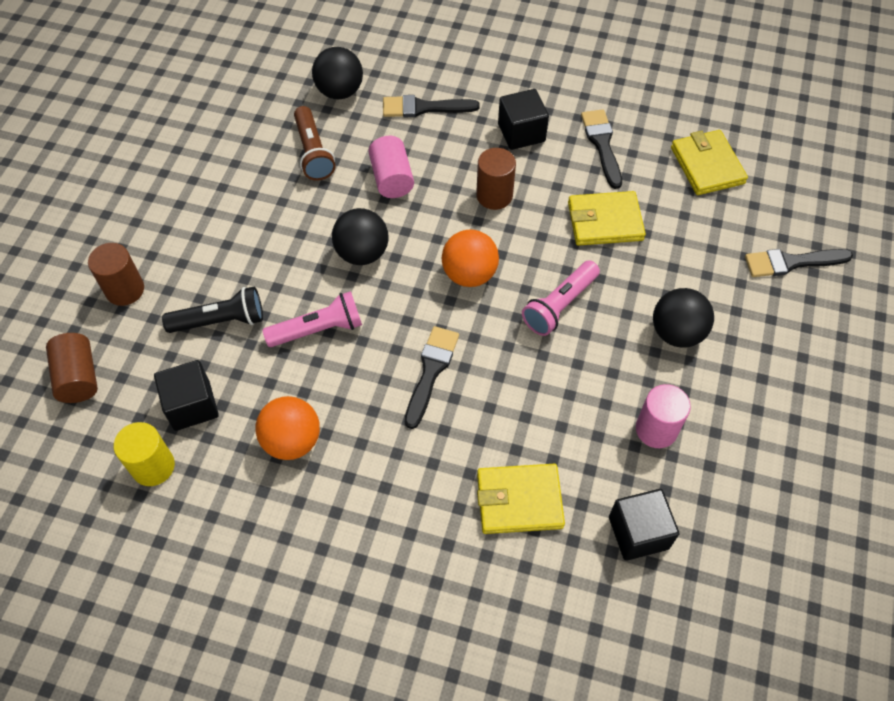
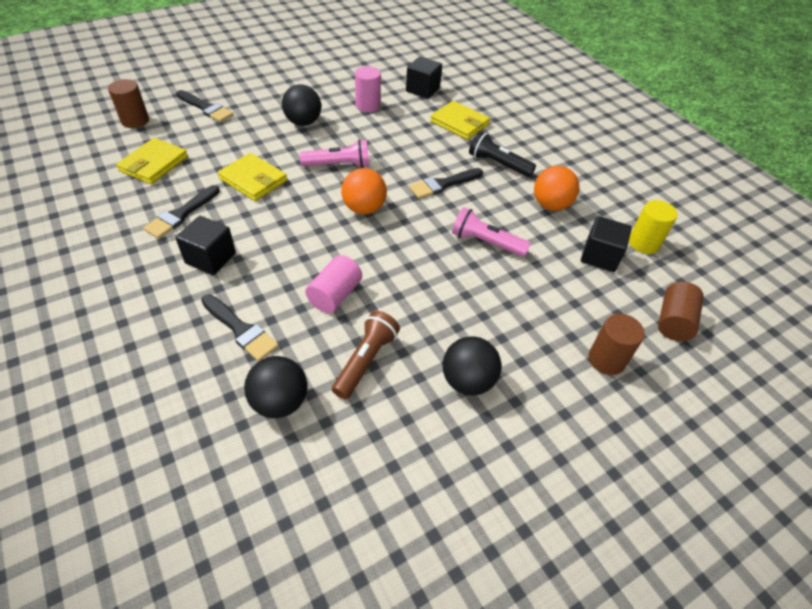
camera: 140 degrees left, 10 degrees down
black flashlight [162,287,263,333] -> black flashlight moved to [469,131,536,177]
black ball [332,208,389,265] -> black ball moved to [442,336,502,395]
brown cylinder [476,148,516,210] -> brown cylinder moved to [108,79,149,128]

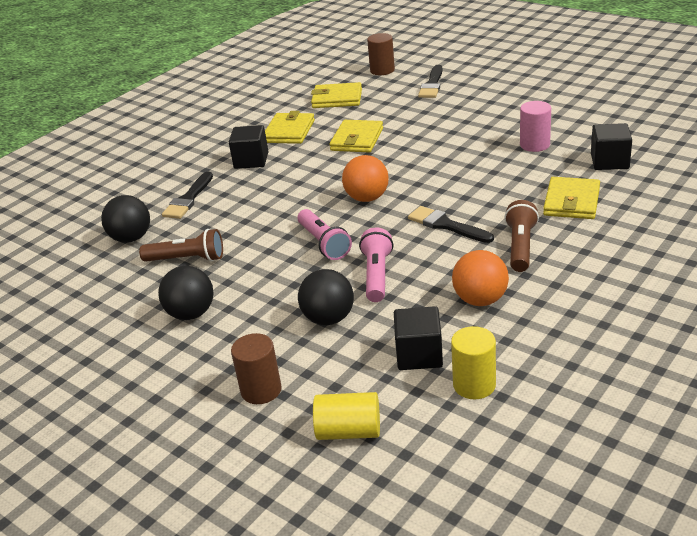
camera: 75 degrees right, 15 degrees down
black brush [143,185,220,239] -> yellow wallet [265,111,315,144]
black ball [282,84,321,126] -> black ball moved to [298,269,354,325]
pink flashlight [300,139,369,168] -> pink flashlight moved to [297,209,352,260]
pink cylinder [305,255,362,313] -> none
black flashlight [469,131,536,177] -> brown flashlight [505,200,539,272]
brown cylinder [658,282,704,341] -> yellow cylinder [313,392,380,440]

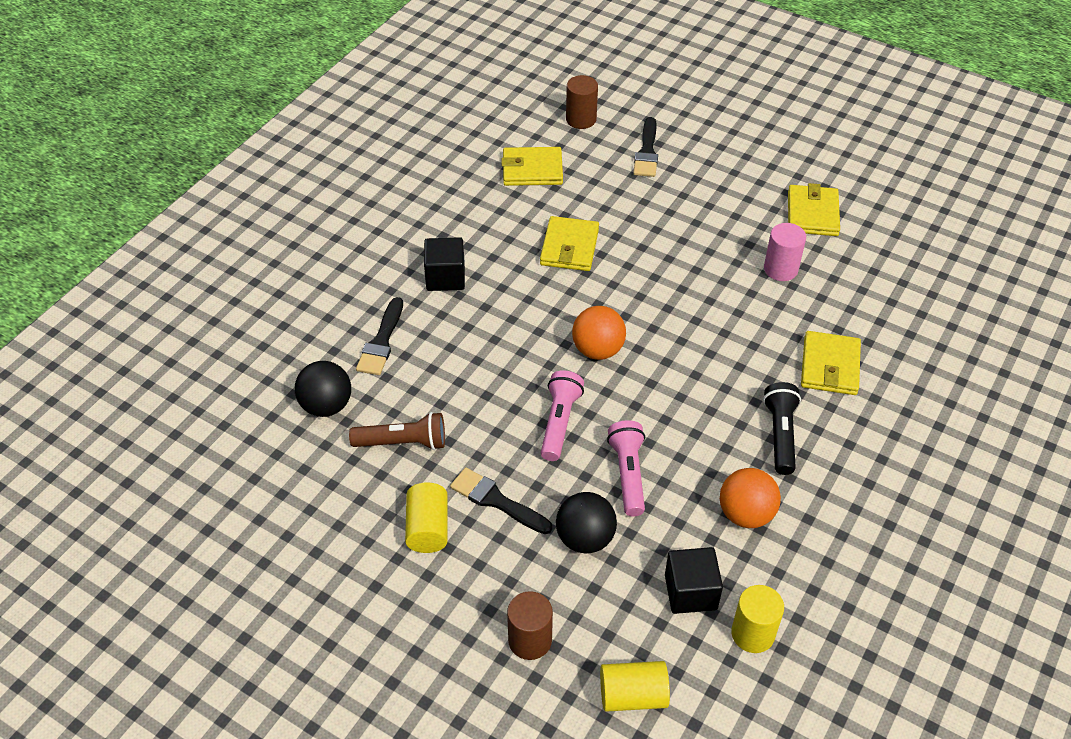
camera: 10 degrees left, 15 degrees up
black ball [158,266,214,320] -> yellow cylinder [405,482,448,553]
yellow wallet [265,111,315,144] -> yellow wallet moved to [788,183,840,236]
pink flashlight [297,209,352,260] -> pink flashlight turned 135 degrees counterclockwise [541,370,584,461]
black brush [408,206,494,243] -> black brush moved to [450,467,552,534]
brown flashlight [505,200,539,272] -> black flashlight [763,382,801,475]
black cube [591,123,632,170] -> none

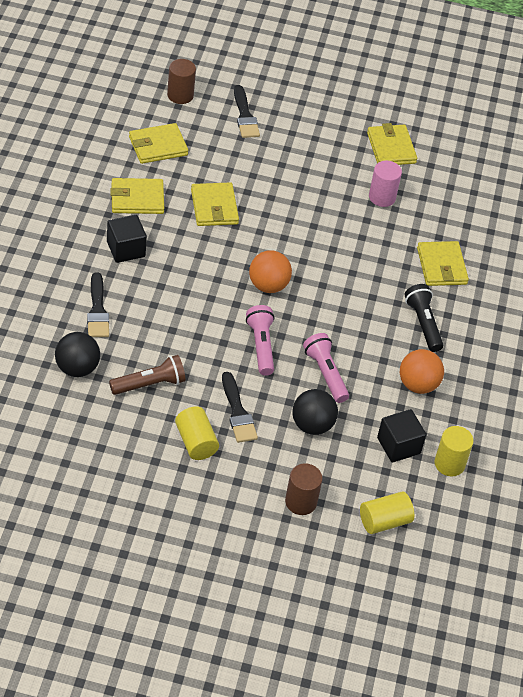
camera: 25 degrees left, 0 degrees up
black brush [450,467,552,534] -> black brush turned 120 degrees counterclockwise [222,372,258,443]
none -> yellow wallet [110,178,164,214]

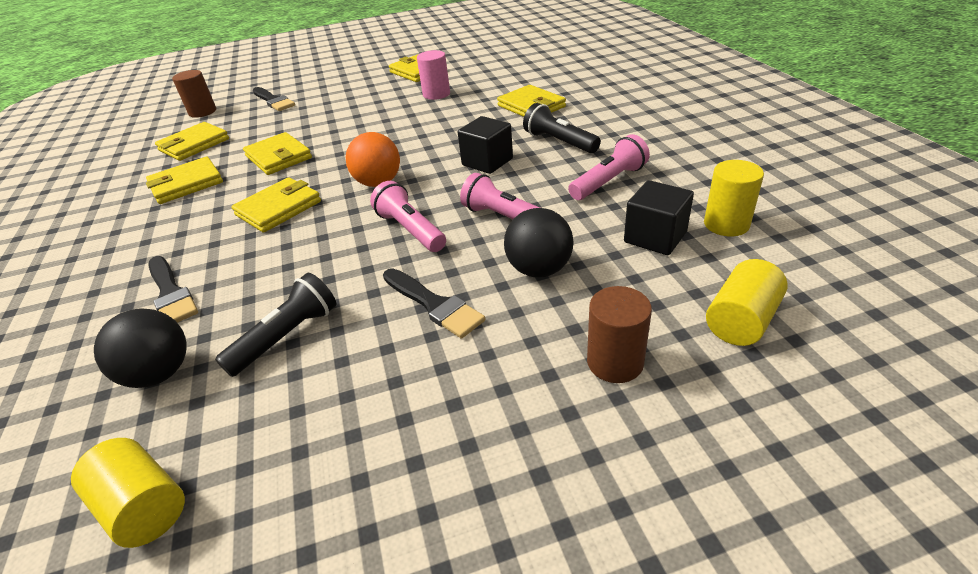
camera: 20 degrees left, 10 degrees down
black cube [107,215,147,263] -> black cube moved to [458,116,513,174]
brown flashlight [109,355,185,395] -> black flashlight [215,272,337,377]
yellow cylinder [175,406,219,460] -> yellow cylinder moved to [71,438,185,548]
orange ball [400,349,444,394] -> pink flashlight [568,134,650,200]
none -> yellow wallet [231,177,321,233]

